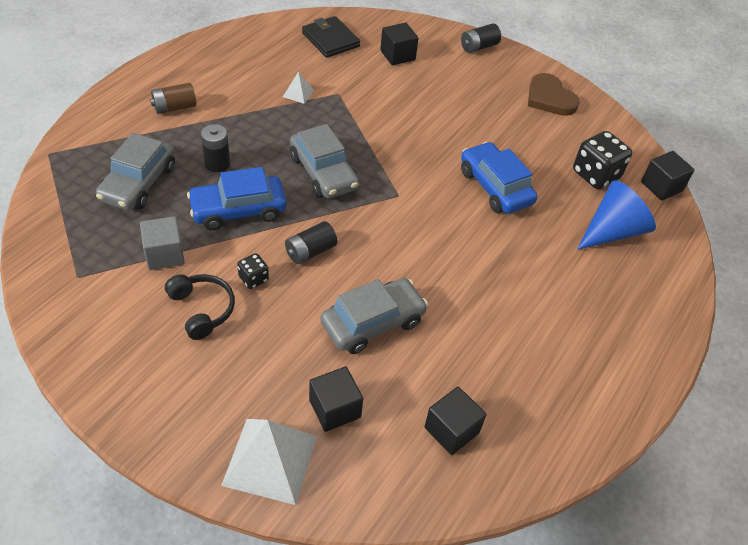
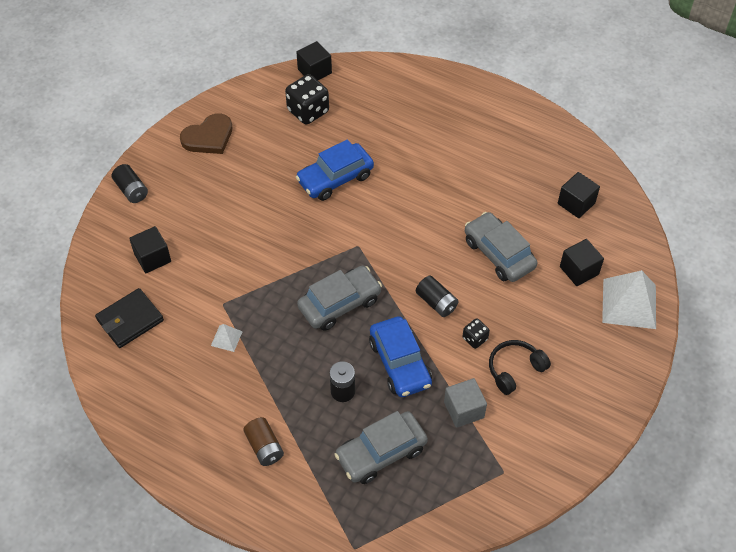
camera: 90 degrees left, 5 degrees up
grey car [96,133,175,210] -> grey car turned 135 degrees clockwise [334,411,428,484]
blue cone [577,180,656,250] -> none

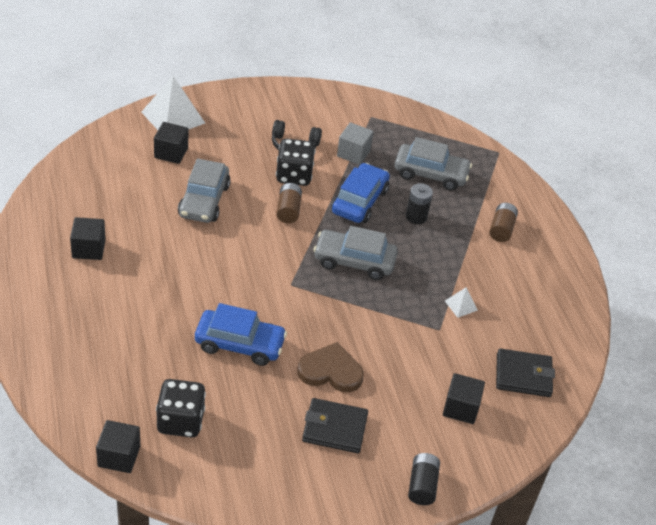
camera: 140 degrees left, 10 degrees down
brown heart [180,113,232,154] -> brown heart moved to [297,342,364,392]
black battery [416,276,458,317] -> brown battery [277,183,302,223]
black dice [462,318,490,349] -> black dice [276,138,315,186], size x1.90
black cube [558,172,600,218] -> black cube moved to [70,217,106,260]
none -> black wallet [302,398,368,453]

